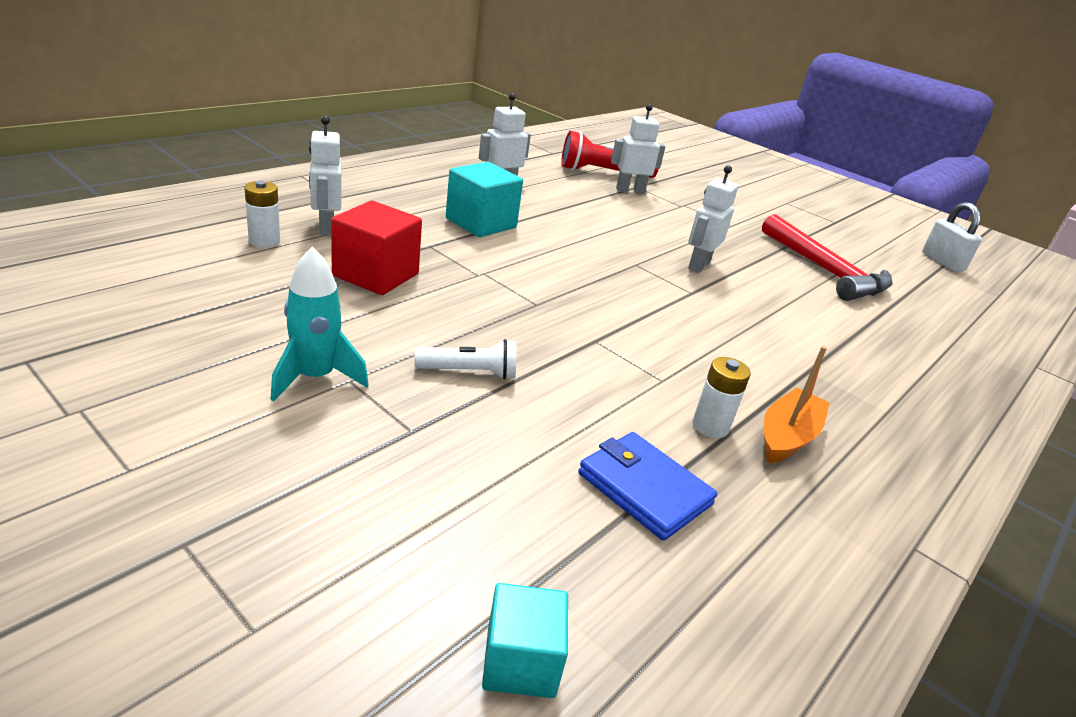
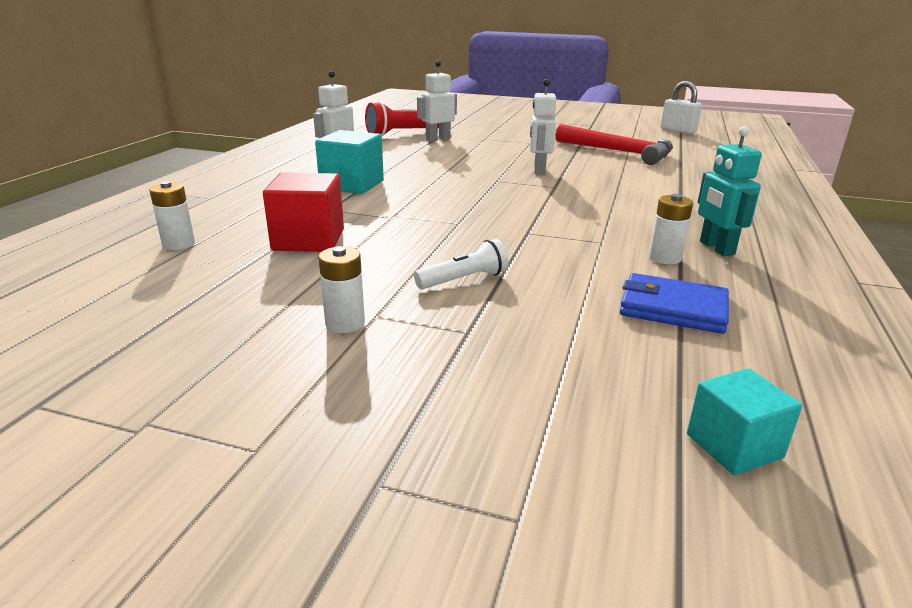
camera: 20 degrees left, 5 degrees down
turquoise rocket [270,246,369,402] -> white battery [319,246,365,333]
white robot [309,116,341,235] -> none
orange boat [764,346,830,463] -> turquoise robot [698,126,762,256]

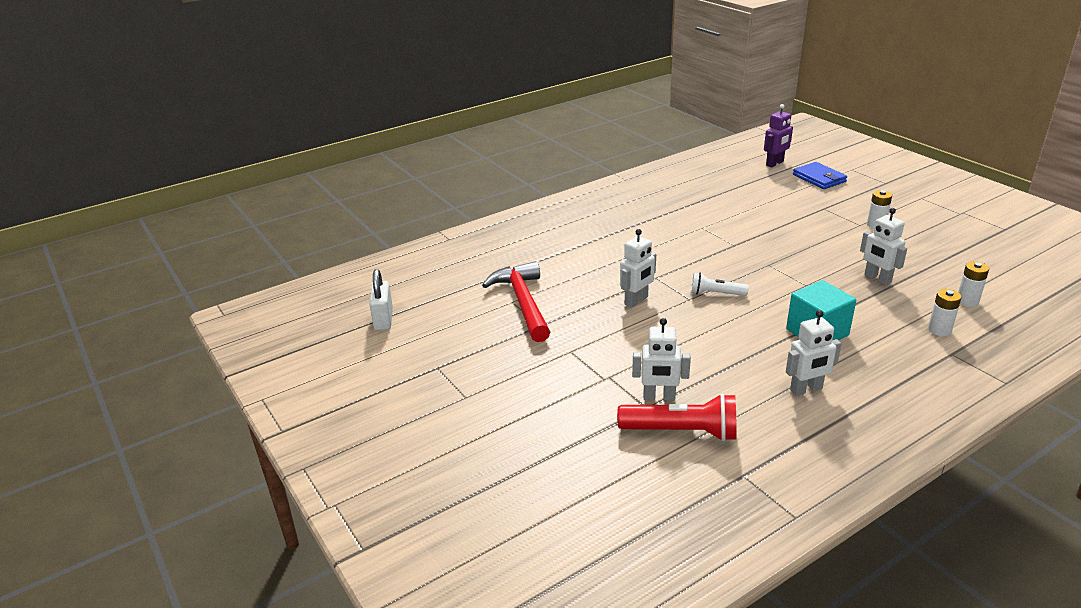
camera: 140 degrees left, 5 degrees up
red cube [263,172,344,252] -> white robot [860,208,907,286]
white flashlight [414,239,509,289] -> white flashlight moved to [691,273,749,296]
blue wallet [620,273,729,334] -> blue wallet moved to [793,162,847,189]
white battery [649,194,693,264] -> white battery moved to [928,289,961,336]
turquoise cube [687,368,802,475] -> purple robot [764,104,793,168]
turquoise robot [698,126,762,256] -> none

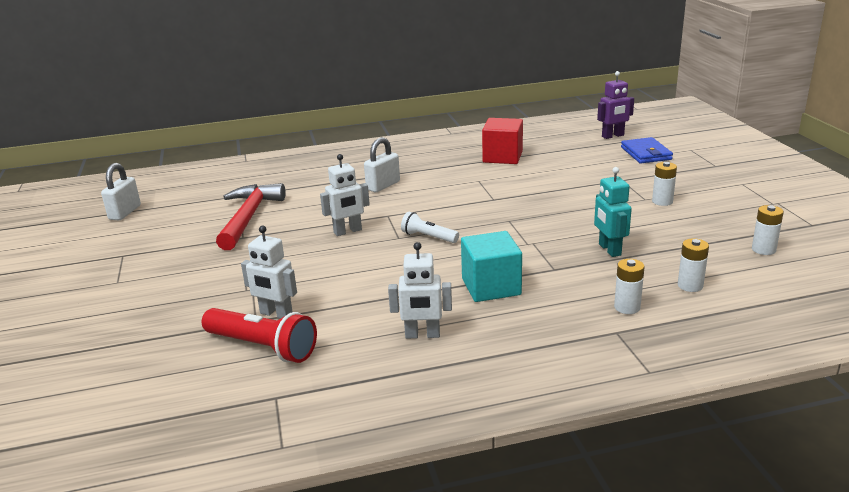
camera: 20 degrees right, 5 degrees down
white robot [860,208,907,286] -> turquoise robot [594,167,632,257]
none -> white padlock [364,137,400,192]
none -> red cube [482,118,523,164]
none -> white battery [752,205,784,255]

